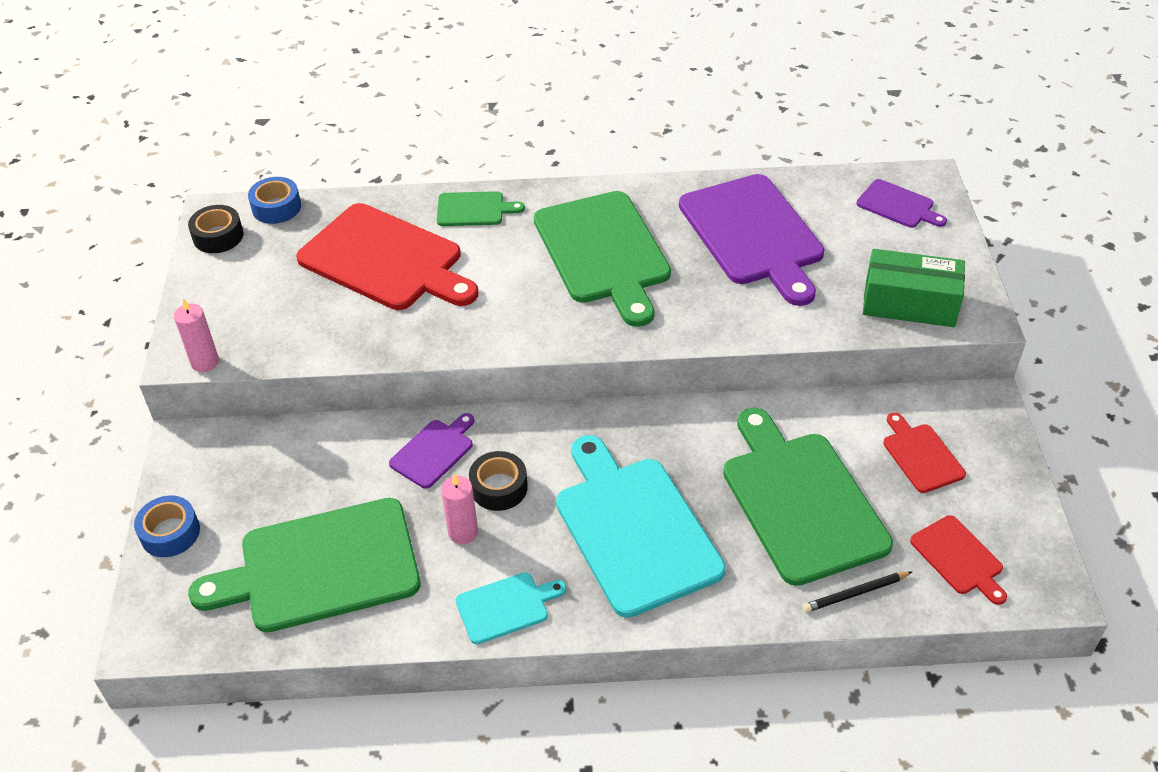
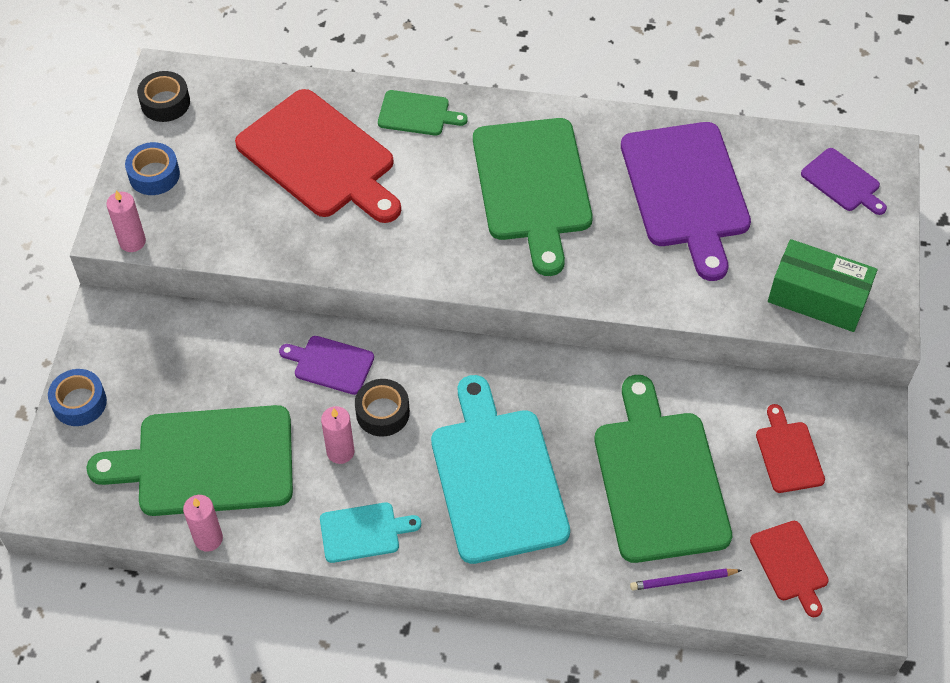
camera: 10 degrees right, 10 degrees up
blue tape [248,177,301,224] -> blue tape moved to [125,142,180,195]
purple cutting board [389,413,474,489] -> purple cutting board turned 120 degrees counterclockwise [279,336,374,395]
black pencil [803,572,912,613] -> purple pencil [630,568,742,590]
none -> pink candle [183,495,223,552]

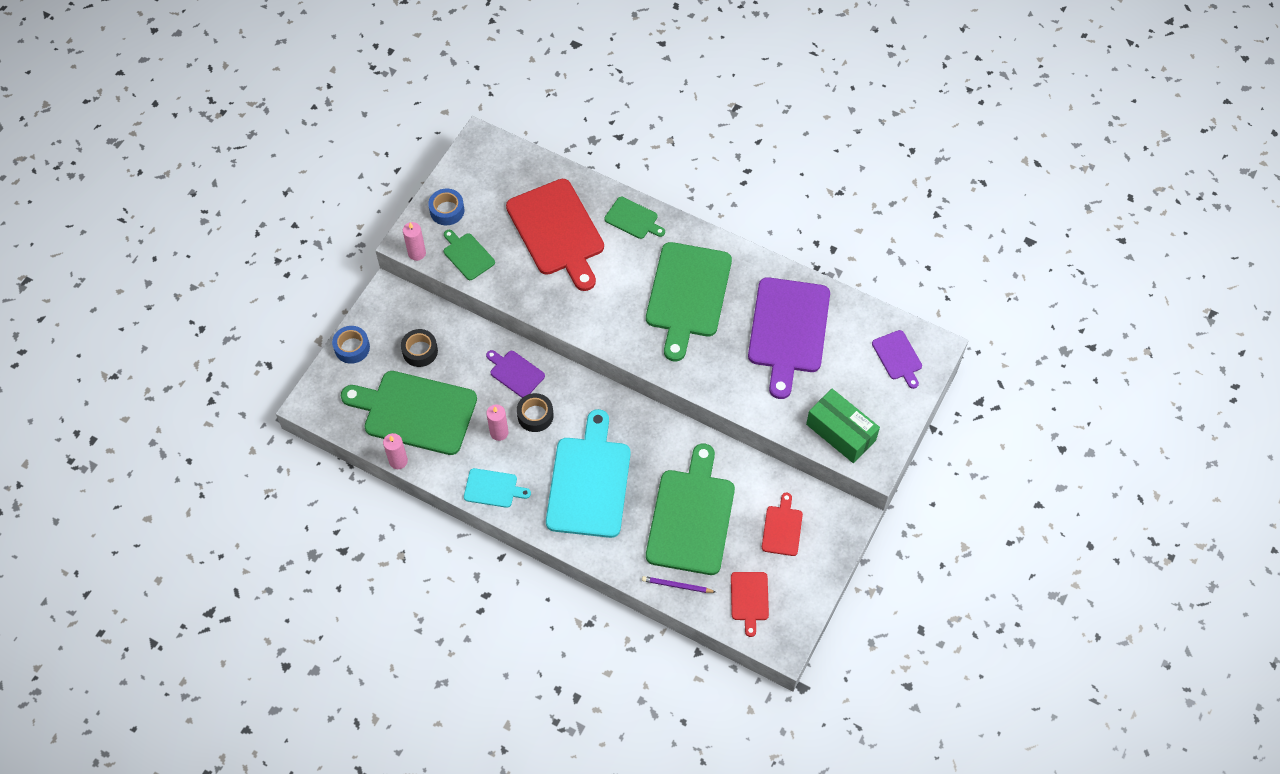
camera: 20 degrees right, 5 degrees up
black tape [137,71,190,122] -> black tape moved to [401,329,438,367]
none -> green cutting board [444,230,495,280]

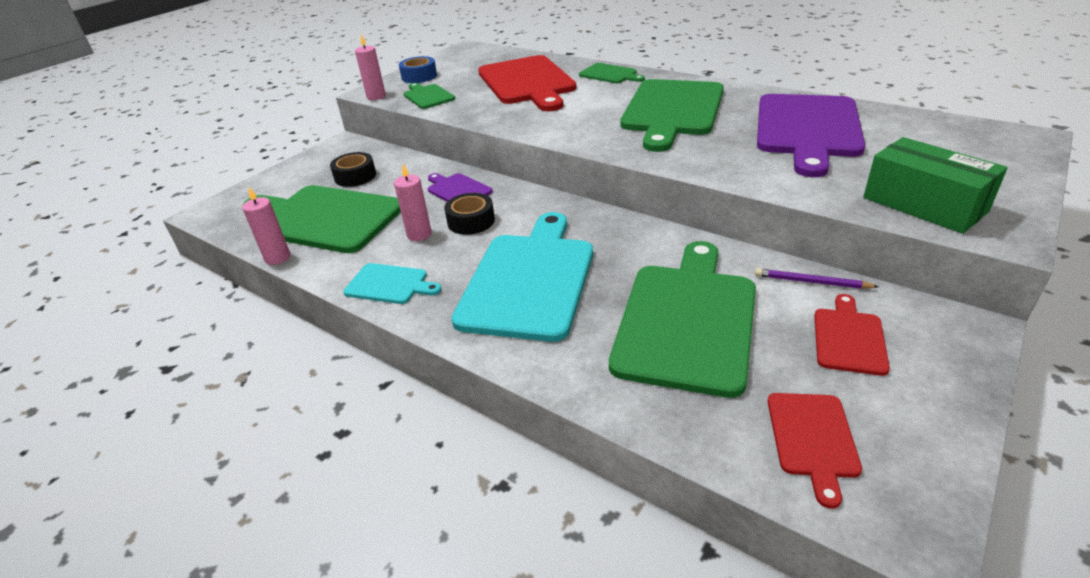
camera: 10 degrees right, 25 degrees down
blue tape [332,326,370,364] -> none
purple pencil [642,576,716,593] -> purple pencil moved to [755,268,879,289]
purple cutting board [872,330,922,389] -> none

